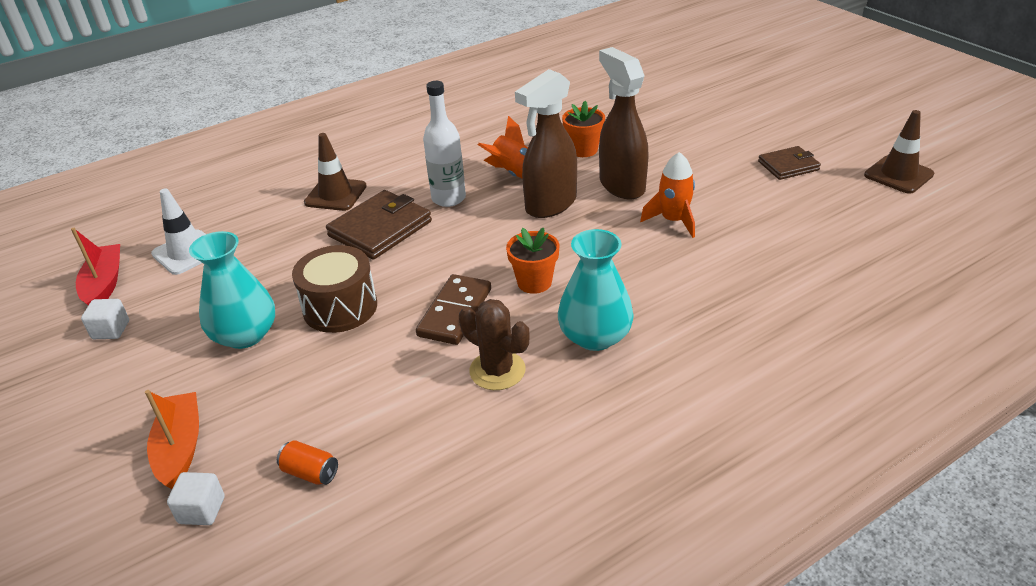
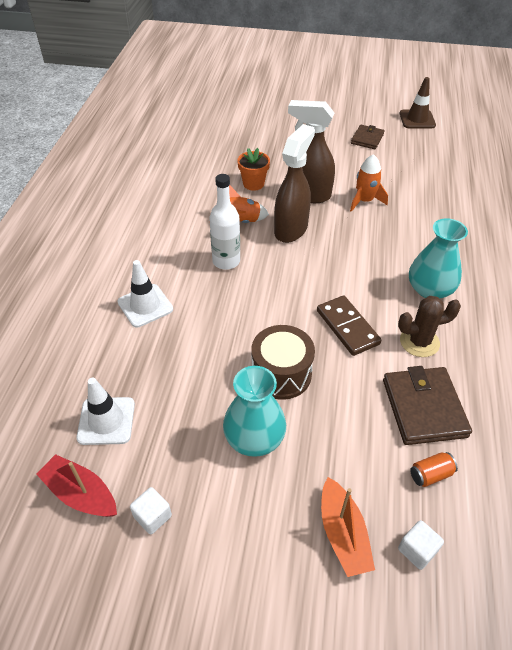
camera: 50 degrees left, 10 degrees up
orange boat [145,390,199,489] -> orange boat turned 135 degrees counterclockwise [321,477,375,577]
brown traffic cone [304,133,367,211] -> white traffic cone [117,260,173,327]
brown wallet [326,190,432,260] -> brown wallet moved to [383,366,472,445]
orange flower pot [506,227,560,294] -> none
brown spray bottle [515,69,577,218] -> brown spray bottle turned 150 degrees counterclockwise [274,124,315,243]

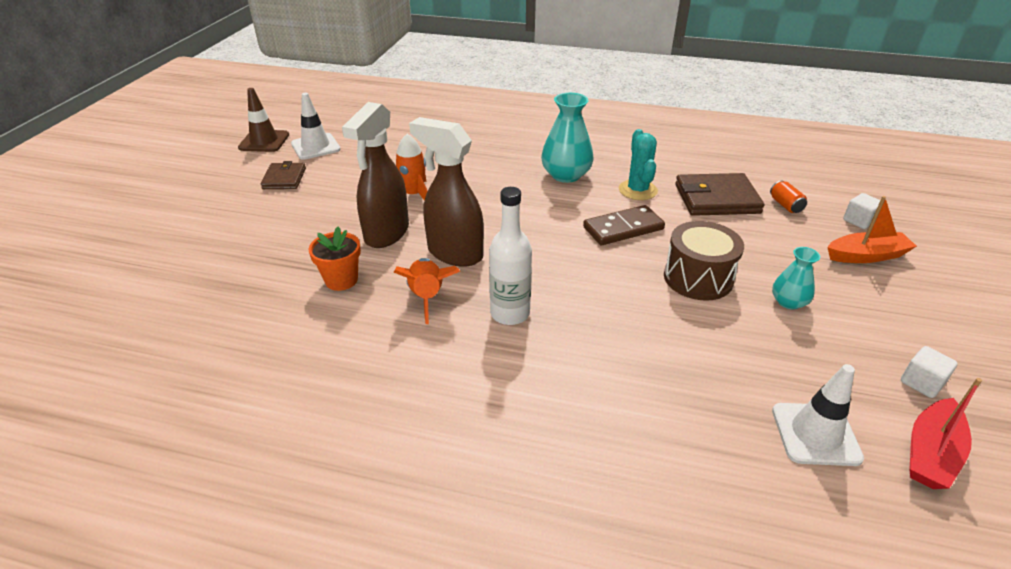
camera: 85 degrees left, 10 degrees down
white traffic cone [117,260,173,327] -> white traffic cone moved to [291,93,341,160]
turquoise vase [223,366,286,457] -> turquoise vase [772,247,820,310], size x0.58
brown wallet [351,125,385,149] -> brown wallet turned 60 degrees clockwise [261,161,306,189]
brown cactus [398,296,461,357] -> turquoise cactus [619,129,658,200]

